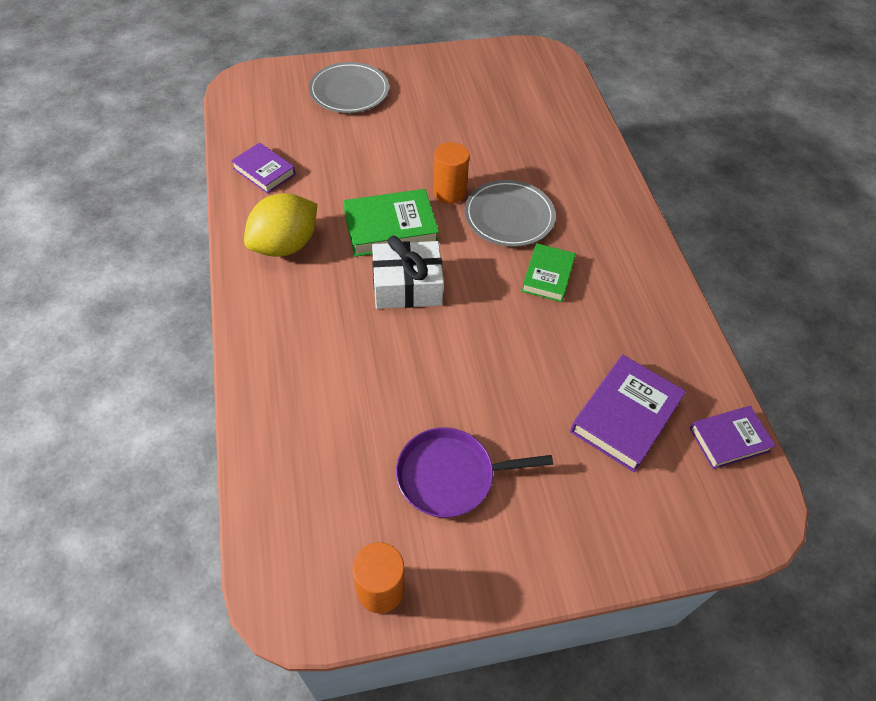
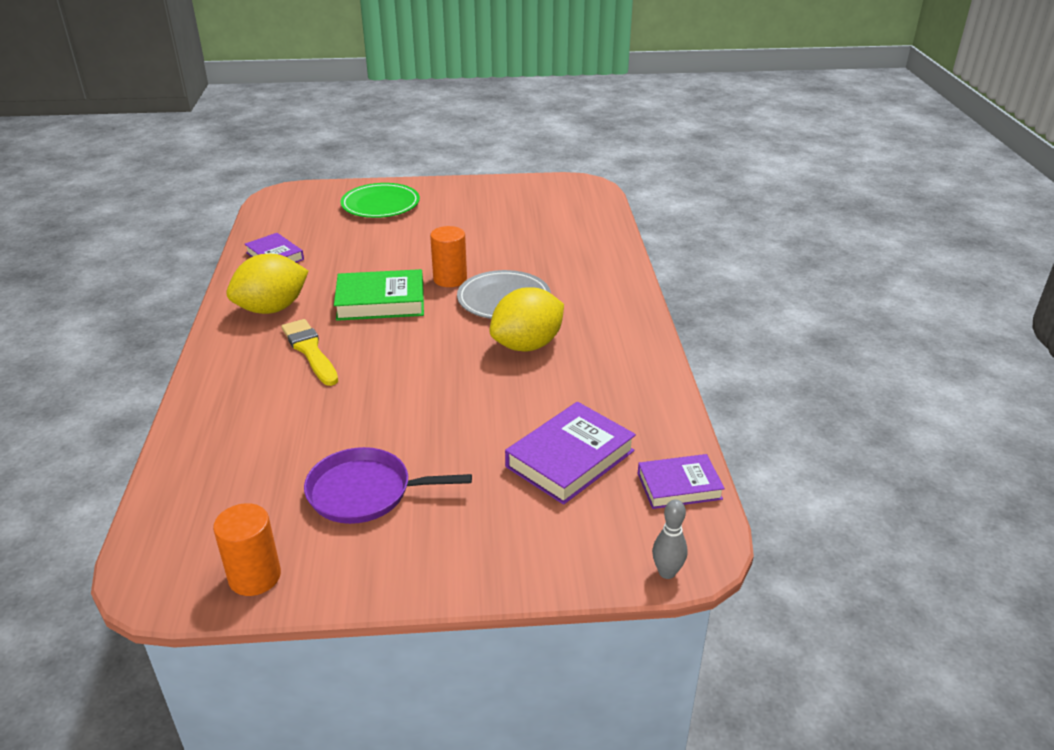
camera: 10 degrees right, 20 degrees down
grey plate [309,62,389,113] -> green plate [341,183,420,218]
white gift [372,235,444,309] -> none
green book [522,243,576,302] -> yellow lemon [489,287,564,351]
none -> yellow brush [281,319,338,386]
none -> grey bowling pin [652,500,688,579]

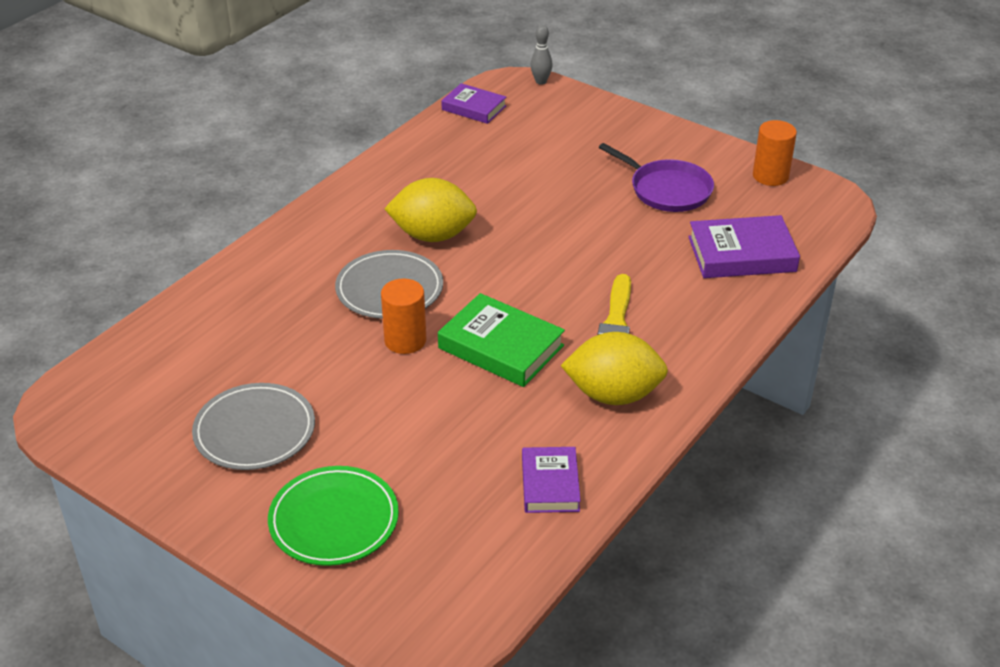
camera: 140 degrees left, 5 degrees up
purple book [505,402,636,505] -> purple book moved to [688,215,800,278]
none -> grey plate [192,383,315,470]

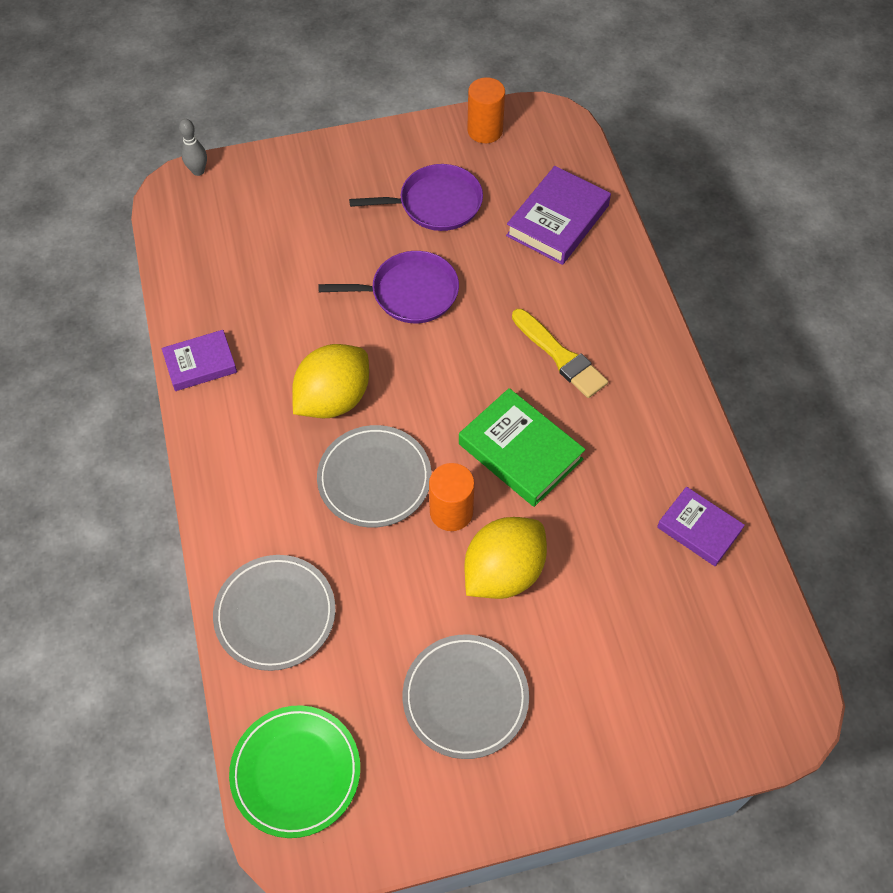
camera: 50 degrees left, 20 degrees up
green plate [268,466,399,566] -> green plate moved to [229,705,360,838]
green book [438,293,565,387] -> green book turned 60 degrees clockwise [459,388,586,507]
purple book [441,83,506,124] -> purple book moved to [161,330,237,391]
yellow lemon [560,332,668,405] -> yellow lemon moved to [465,517,547,599]
none -> grey plate [213,555,336,671]
none -> purple pan [318,251,459,323]

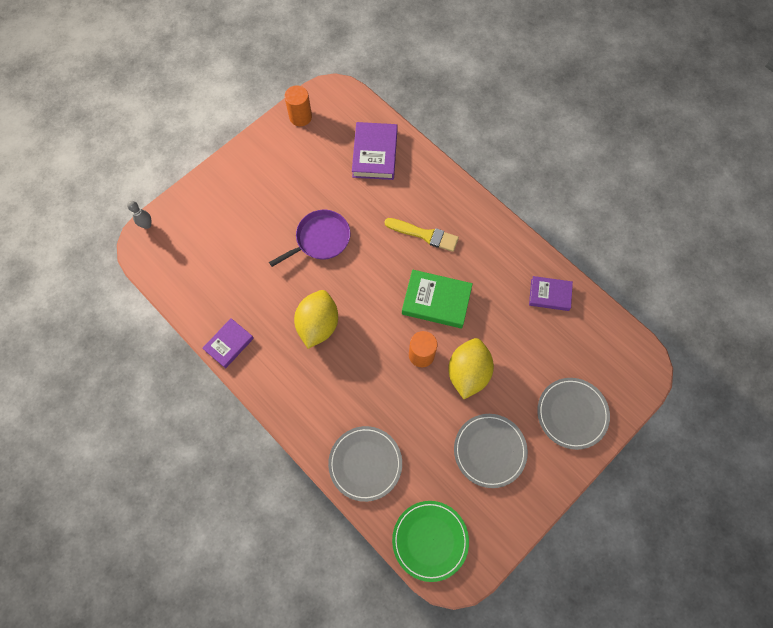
camera: 30 degrees left, 10 degrees up
grey plate [317,425,431,527] -> grey plate moved to [537,378,610,450]
purple pan [349,164,483,231] -> none

